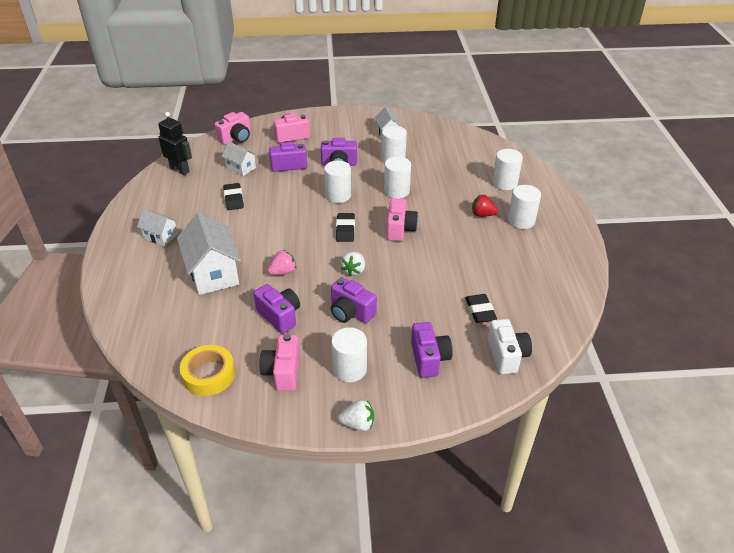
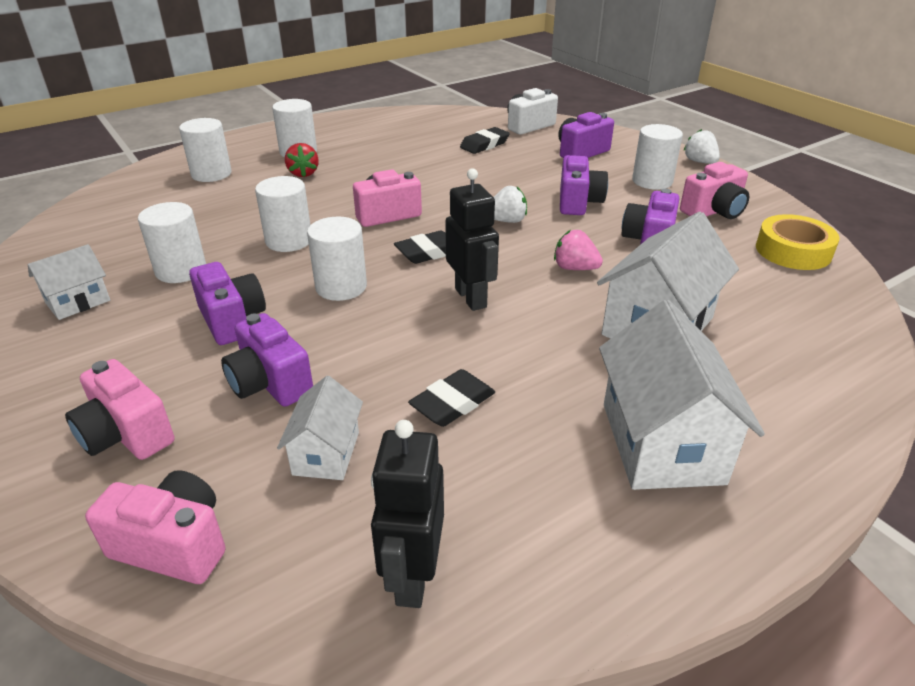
camera: 120 degrees left, 5 degrees down
white house [137,209,178,246] -> white house [599,300,765,490], size x1.83
none -> black robot [445,168,499,311]

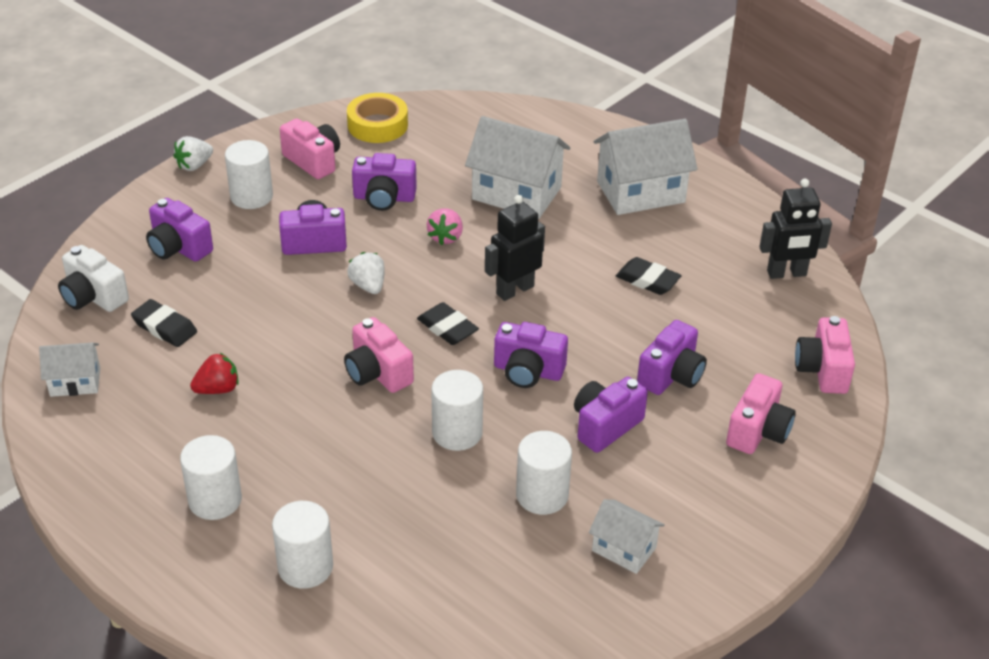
camera: 105 degrees left, 5 degrees up
white house [277,376,363,480] -> white house moved to [39,343,100,397]
red strawberry [285,143,318,177] -> red strawberry moved to [190,353,239,394]
white cylinder [307,217,367,301] -> purple camera [494,322,568,388]

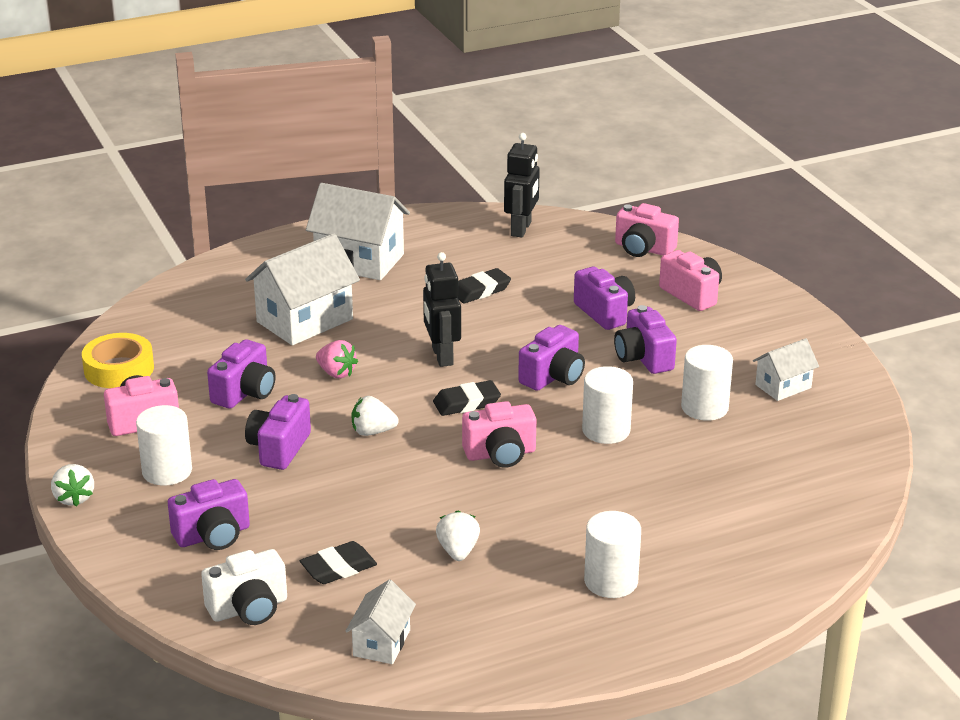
camera: 65 degrees left, 10 degrees down
red strawberry [190,353,239,394] -> white strawberry [436,510,480,561]
white cylinder [272,501,333,589] -> none
white house [593,119,697,215] -> white house turned 75 degrees counterclockwise [306,183,410,280]

